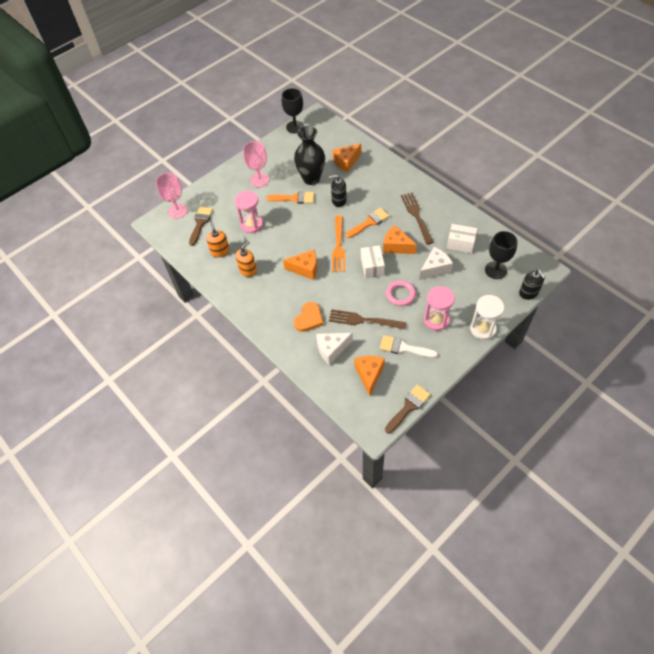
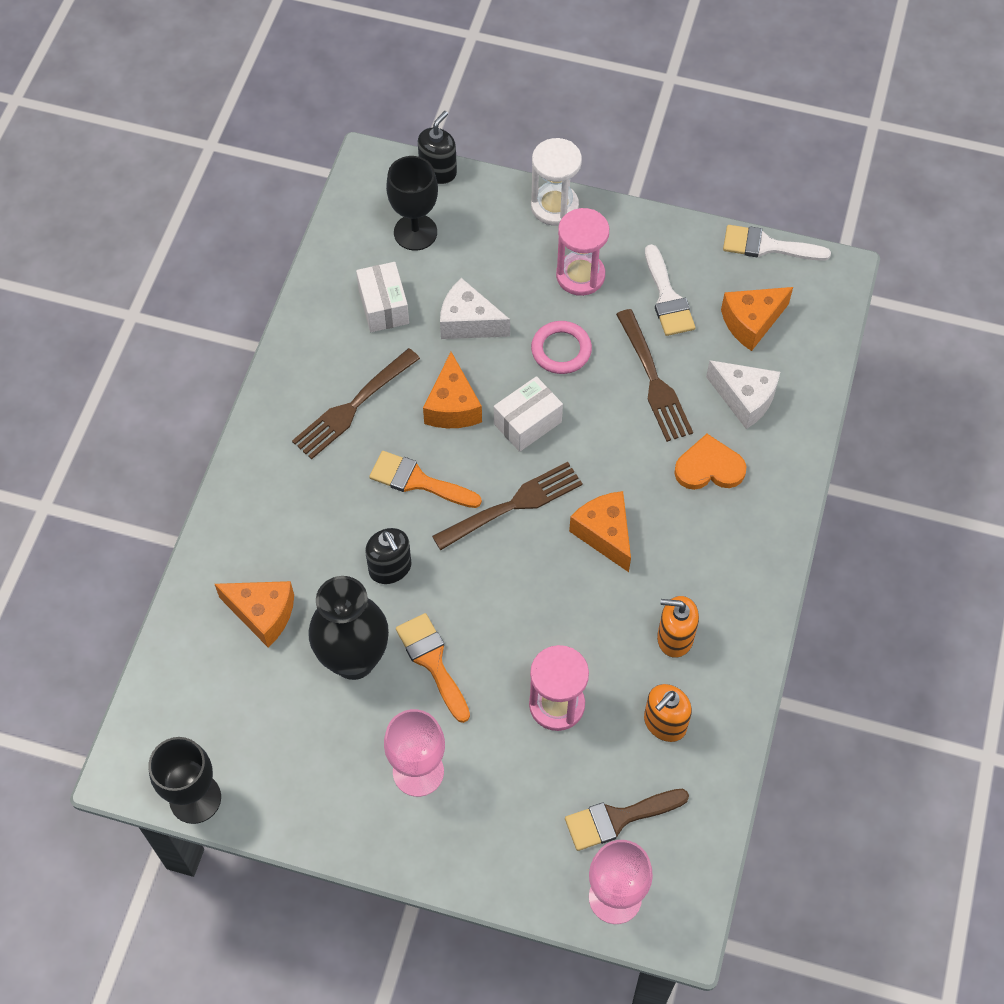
camera: 125 degrees left, 5 degrees up
orange fork [332,216,345,272] -> brown fork [432,462,583,550]
brown brush [385,385,431,433] -> white brush [723,225,831,261]

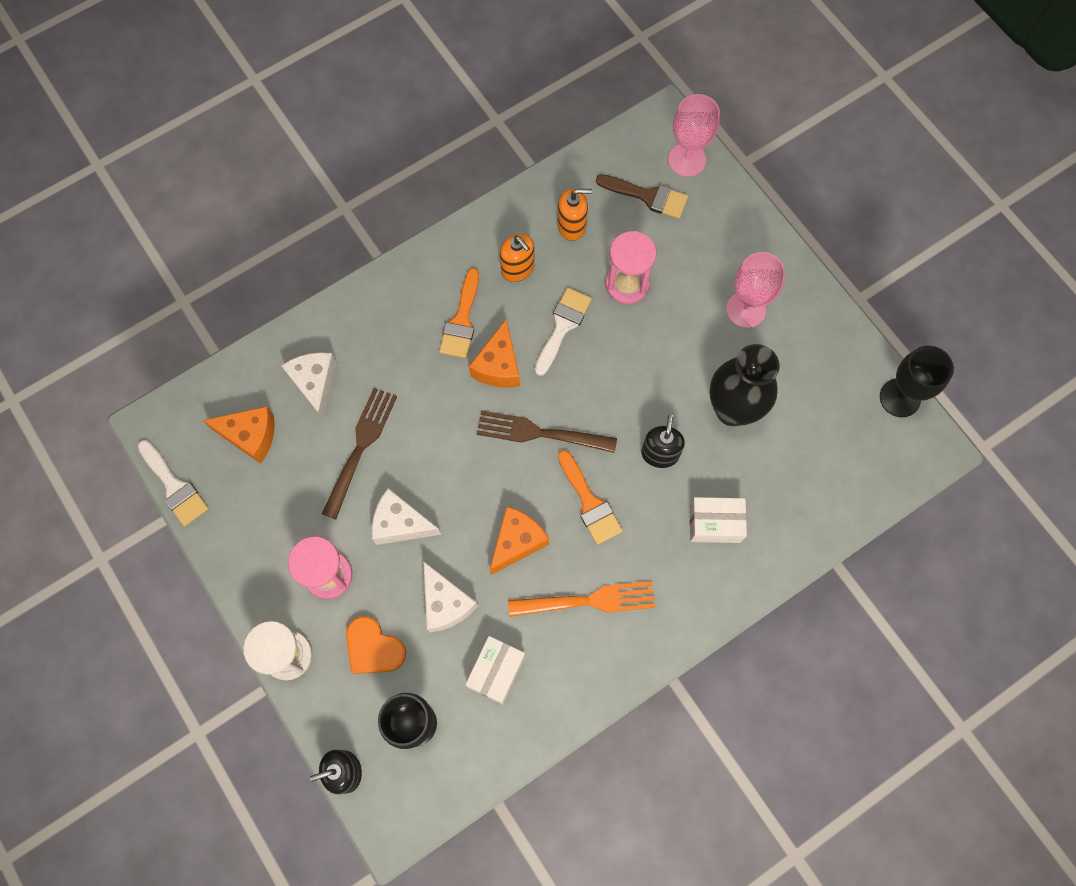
camera: 140 degrees left, 10 degrees up
orange cheese [215,581,294,647] -> none
brown fork [292,348,420,459] -> orange fork [508,581,656,617]
orange brush [396,613,470,723] -> orange brush moved to [439,268,479,358]
white box [494,376,563,452] -> white box moved to [690,497,747,543]
pink ring [531,321,592,374] -> white cheese [372,488,441,545]
white brush [645,244,696,336] -> white brush moved to [535,288,592,376]
orange heart [674,434,747,490] -> orange heart moved to [346,616,406,674]

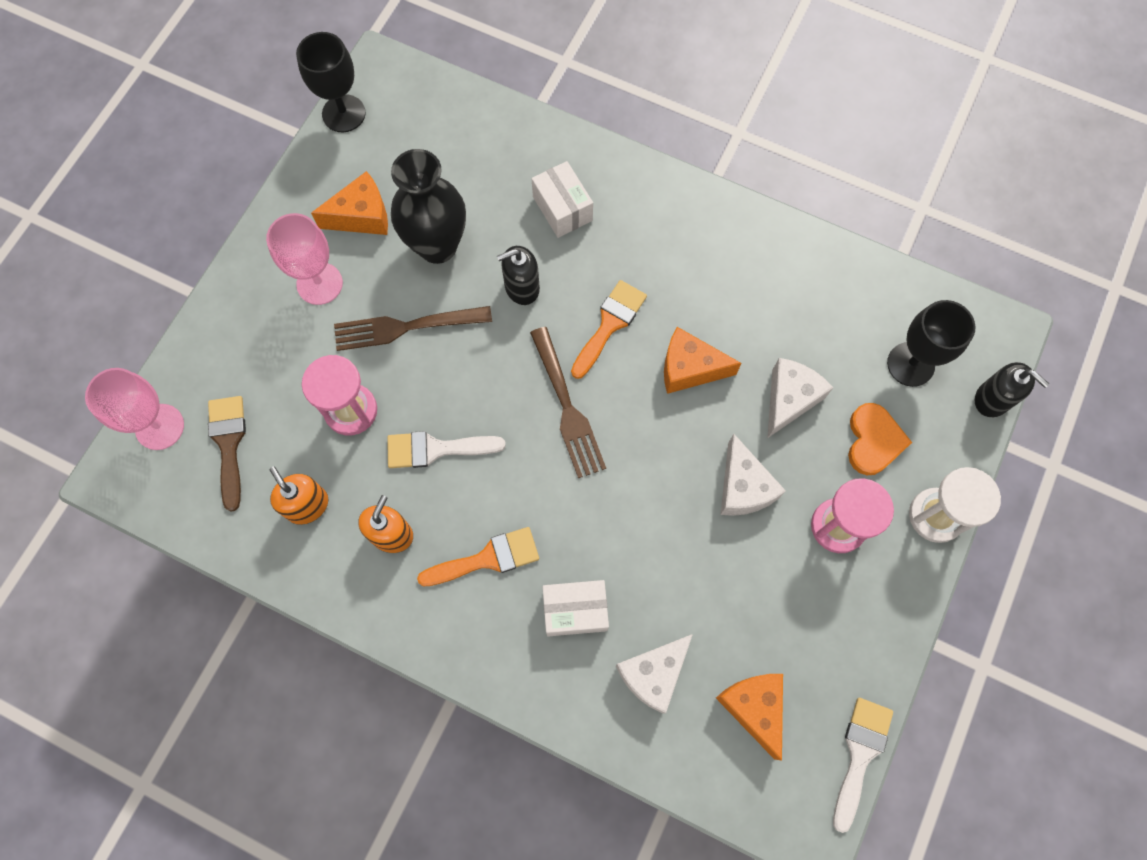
camera: 120 degrees left, 0 degrees up
brown fork [322,388,397,520] -> brown fork moved to [334,306,492,351]
white box [465,636,525,705] -> white box moved to [543,580,609,637]
orange cheese [469,319,520,387] -> orange cheese moved to [311,171,388,235]
orange fork [508,581,656,617] -> none

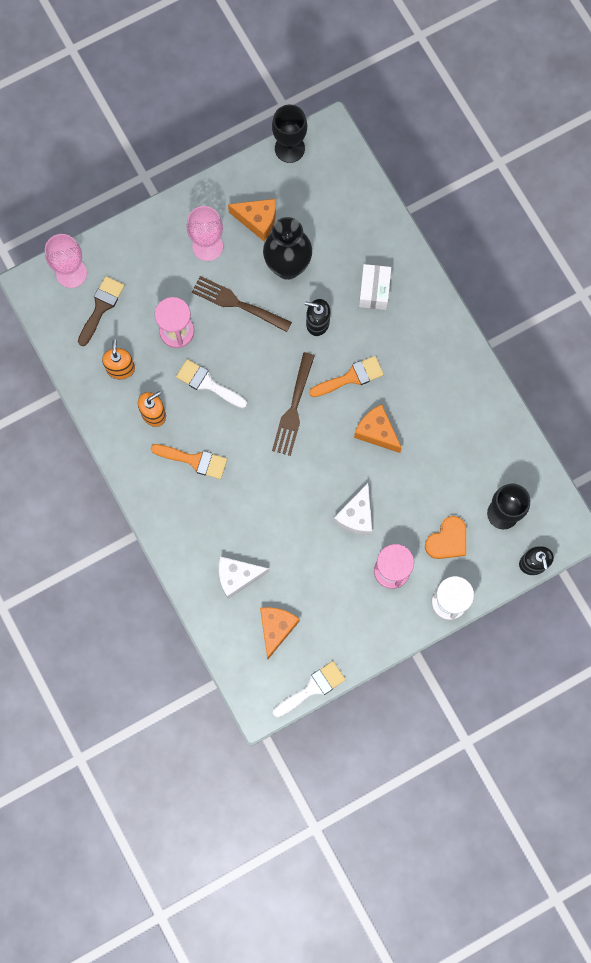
camera: 35 degrees right, 5 degrees up
white box [543,580,609,637] -> none
white cheese [767,358,833,438] -> none

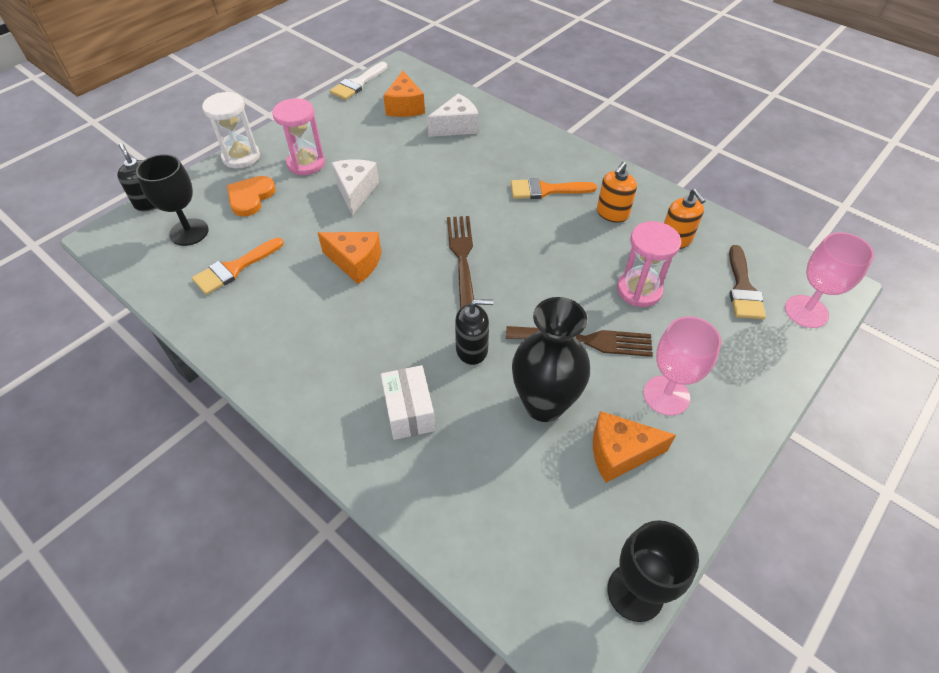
camera: 160 degrees right, 25 degrees down
white brush [176,359,247,408] -> none
orange brush [309,356,384,397] -> orange brush moved to [192,238,284,295]

